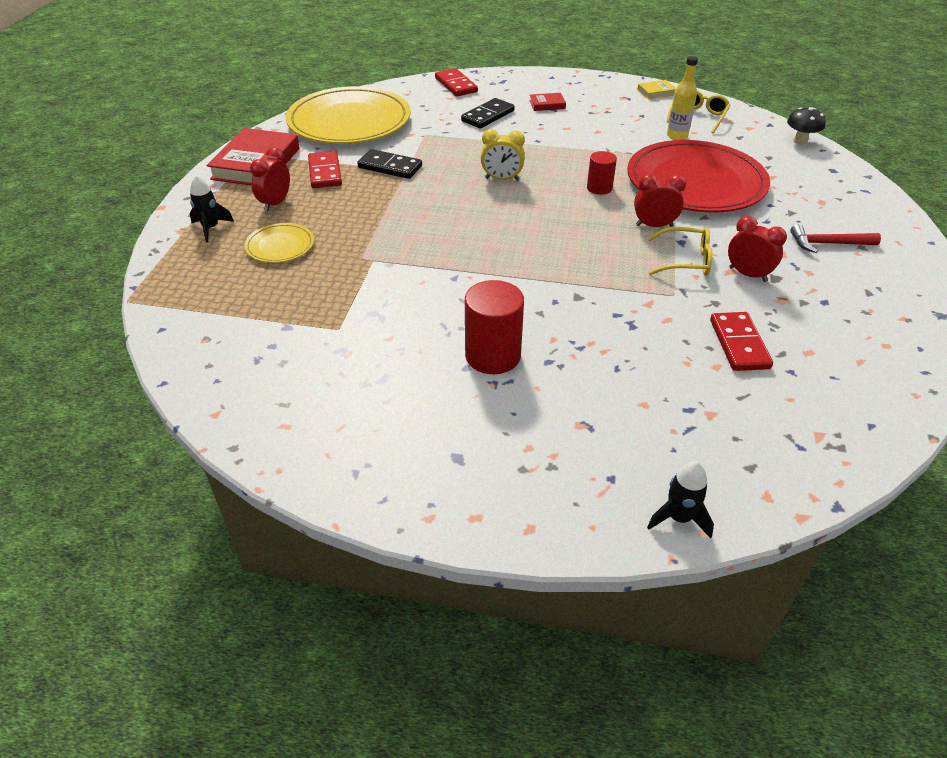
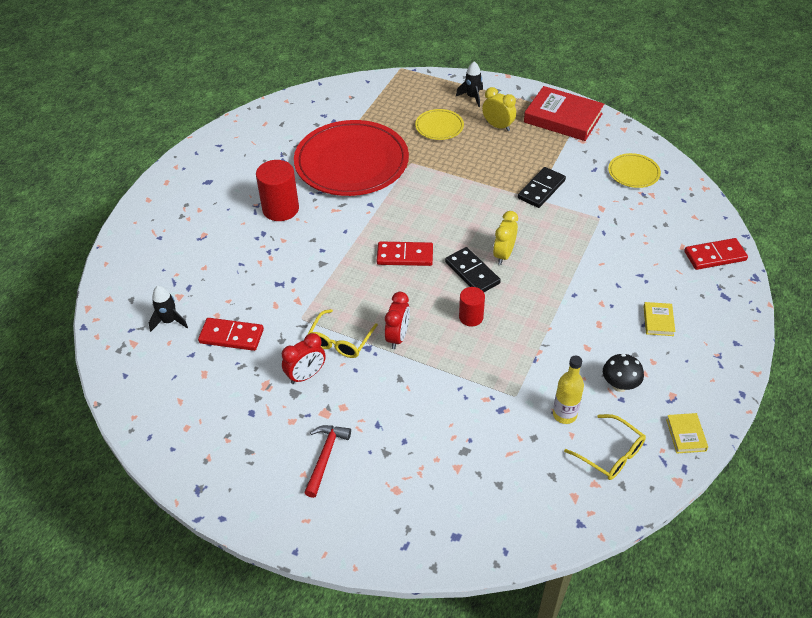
camera: 105 degrees right, 5 degrees up
red clock [250,147,290,212] -> yellow clock [482,87,516,131]
yellow plate [286,86,411,144] -> yellow plate [608,153,661,188], size x0.44
red domino [308,151,342,188] -> red domino moved to [377,241,433,266]
black domino [461,98,515,128] -> black domino moved to [445,247,501,292]
red book [529,93,566,111] -> yellow book [644,302,675,336]
red plate [627,140,770,213] -> red plate moved to [294,120,409,196]
black rocket [647,461,714,538] -> black rocket moved to [149,286,188,332]
black mushroom [787,107,826,145] -> black mushroom moved to [603,354,644,392]

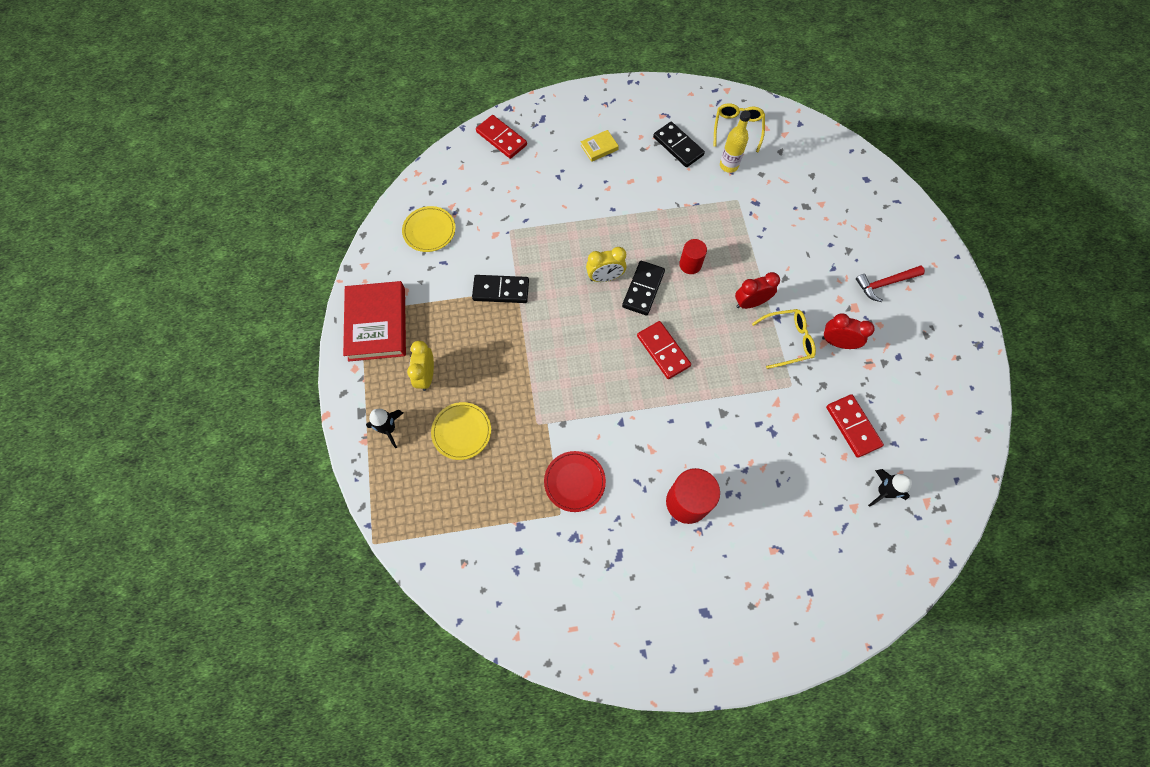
camera: 125 degrees left, 20 degrees up
red plate [294,120,409,196] -> red plate [544,451,606,512], size x0.44
black mushroom [603,354,644,392] -> black domino [653,122,705,167]
yellow book [666,413,708,453] -> none

